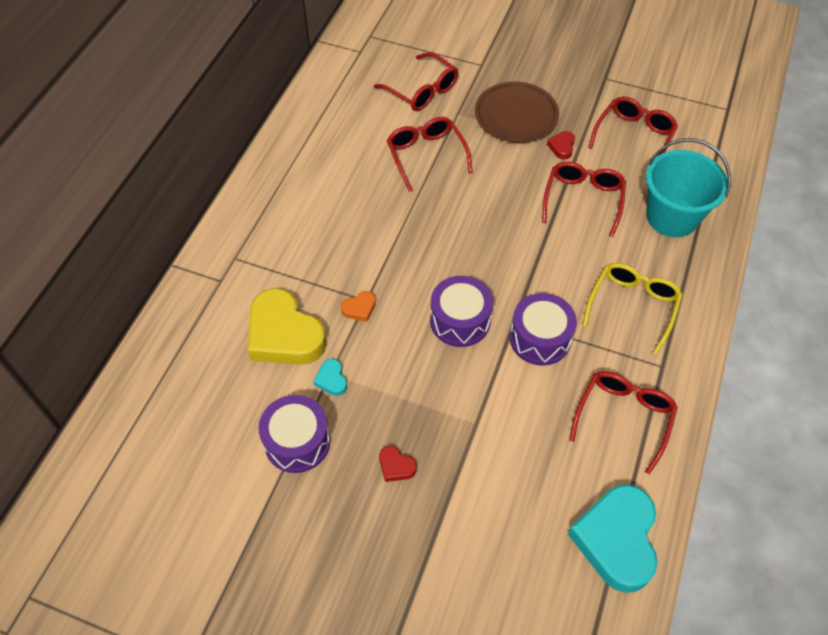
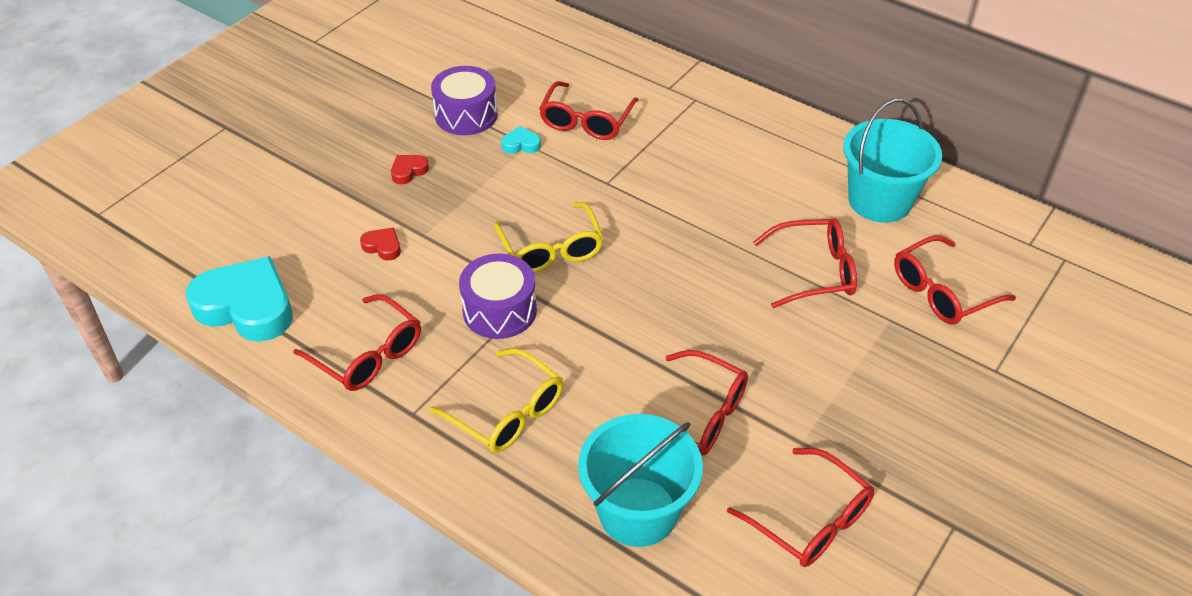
camera: 105 degrees right, 10 degrees down
yellow heart [247,288,326,365] -> red glasses [539,81,638,140]
orange heart [341,291,376,322] -> none
purple drum [430,276,493,347] -> yellow glasses [494,202,604,273]
brown plate [475,82,559,143] -> none
red heart [547,131,575,159] -> red heart moved to [360,228,401,261]
none -> turquoise bucket [843,98,942,223]

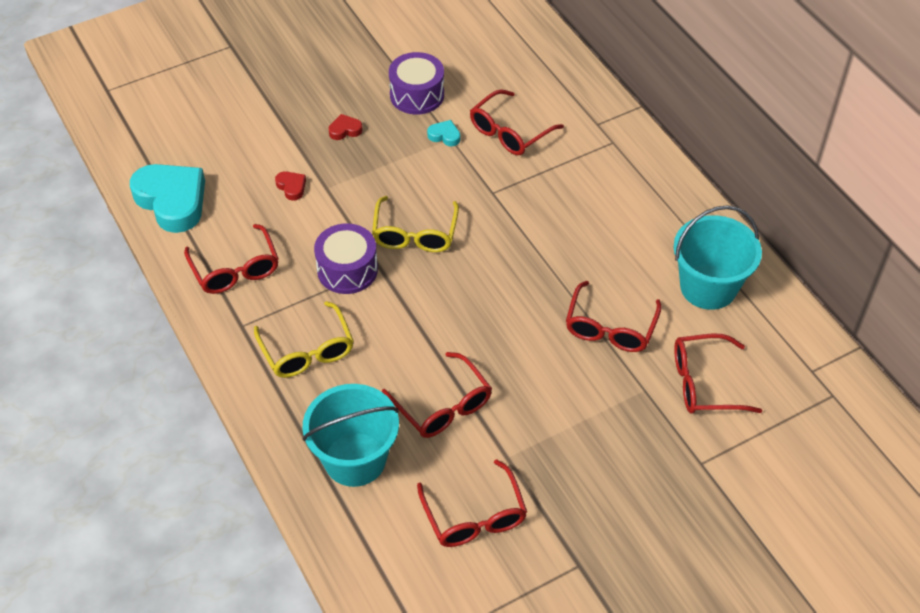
camera: 25 degrees right, 5 degrees up
red glasses [753,218,857,308] -> red glasses turned 90 degrees clockwise [566,281,662,352]

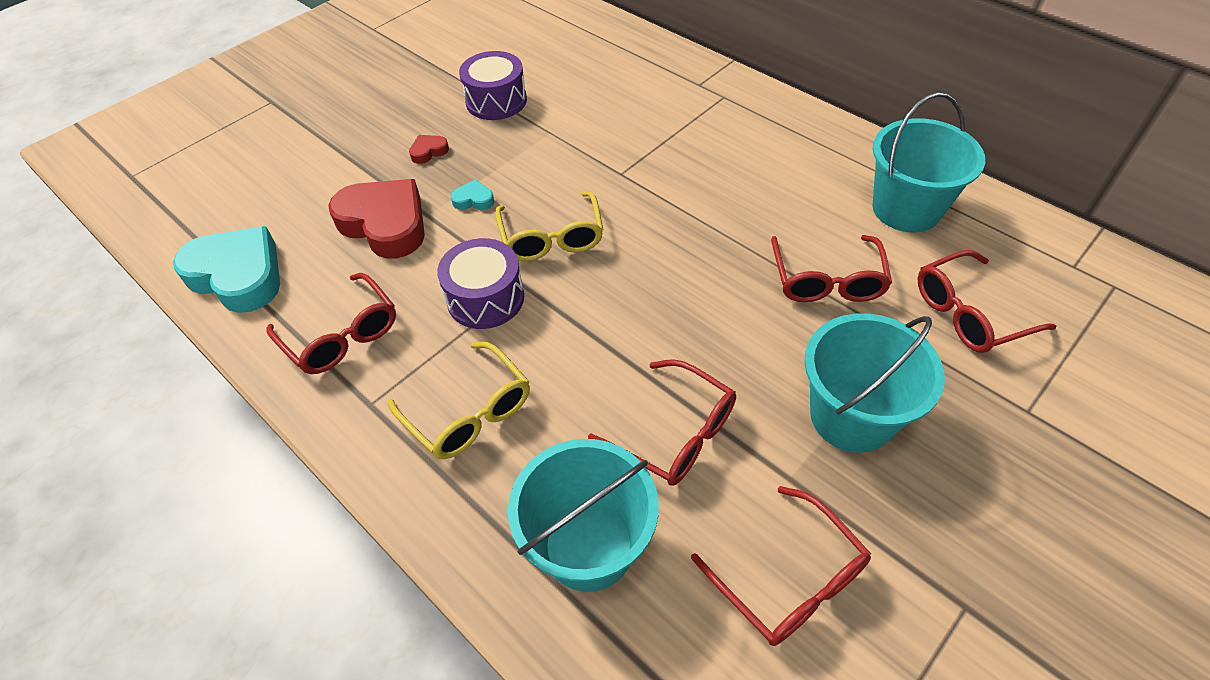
camera: 15 degrees left, 0 degrees up
red heart [275,171,306,201] -> red heart [328,179,425,259], size x2.38
turquoise heart [427,120,460,146] -> turquoise heart moved to [451,179,494,210]
red glasses [470,89,564,155] -> none
none -> turquoise bucket [805,313,945,453]

